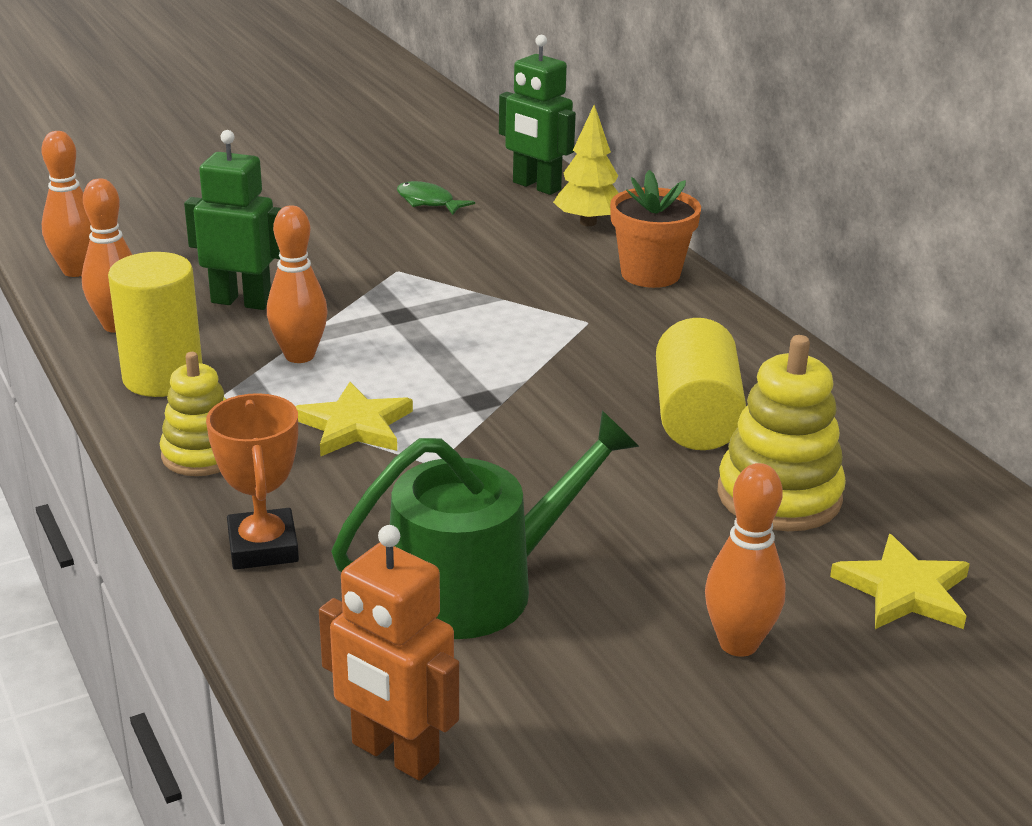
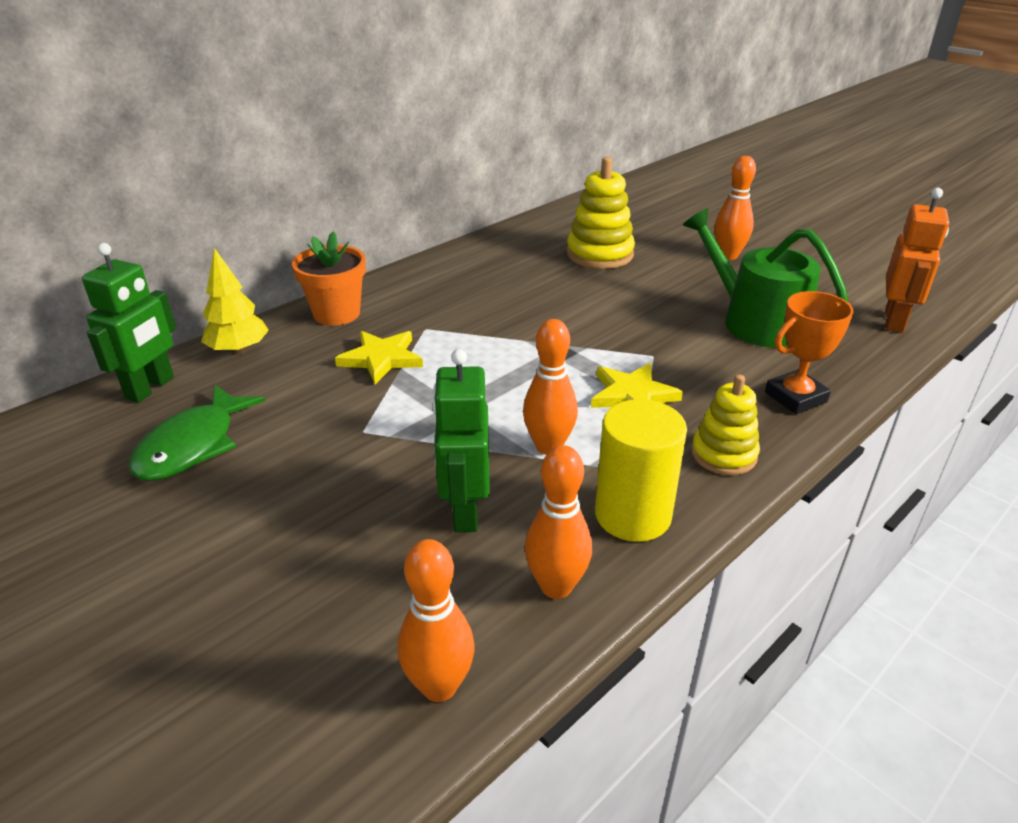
camera: 105 degrees left, 5 degrees up
green fish [397,181,475,215] -> green fish [129,385,265,481], size x1.68
yellow cylinder [656,318,746,450] -> none
yellow star [830,534,970,629] -> yellow star moved to [335,331,423,384]

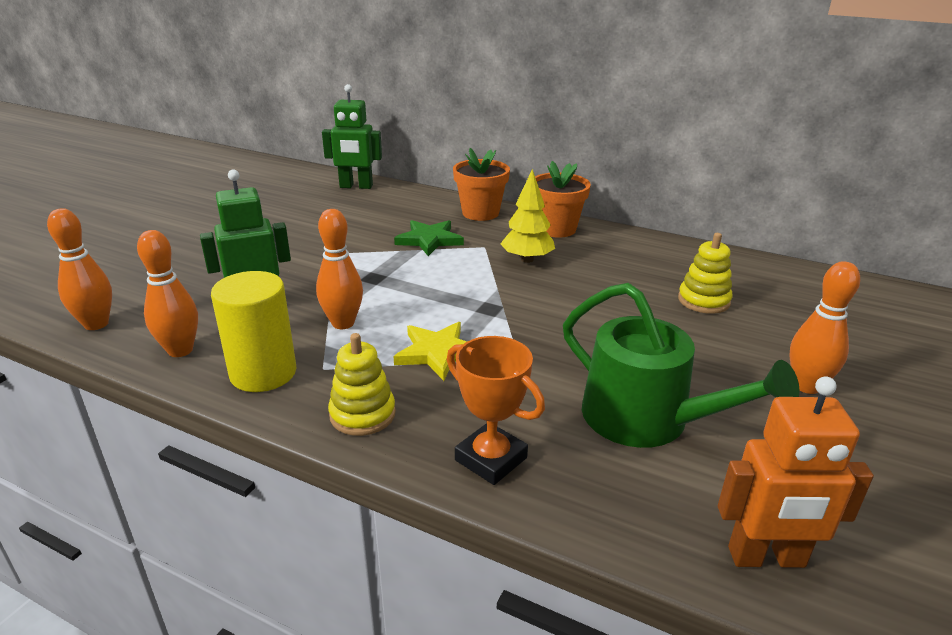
camera: 70 degrees right, 5 degrees down
green fish [129,385,265,481] -> none
yellow tree [201,248,269,355] -> yellow tree moved to [501,169,555,263]
yellow star [335,331,423,384] -> green star [394,220,464,256]
yellow stacking toy [567,157,635,269] -> yellow stacking toy [678,233,732,314], size x0.66
green watering can [683,208,849,348] -> green watering can turned 105 degrees clockwise [563,283,799,448]
none -> orange flower pot [535,161,591,238]

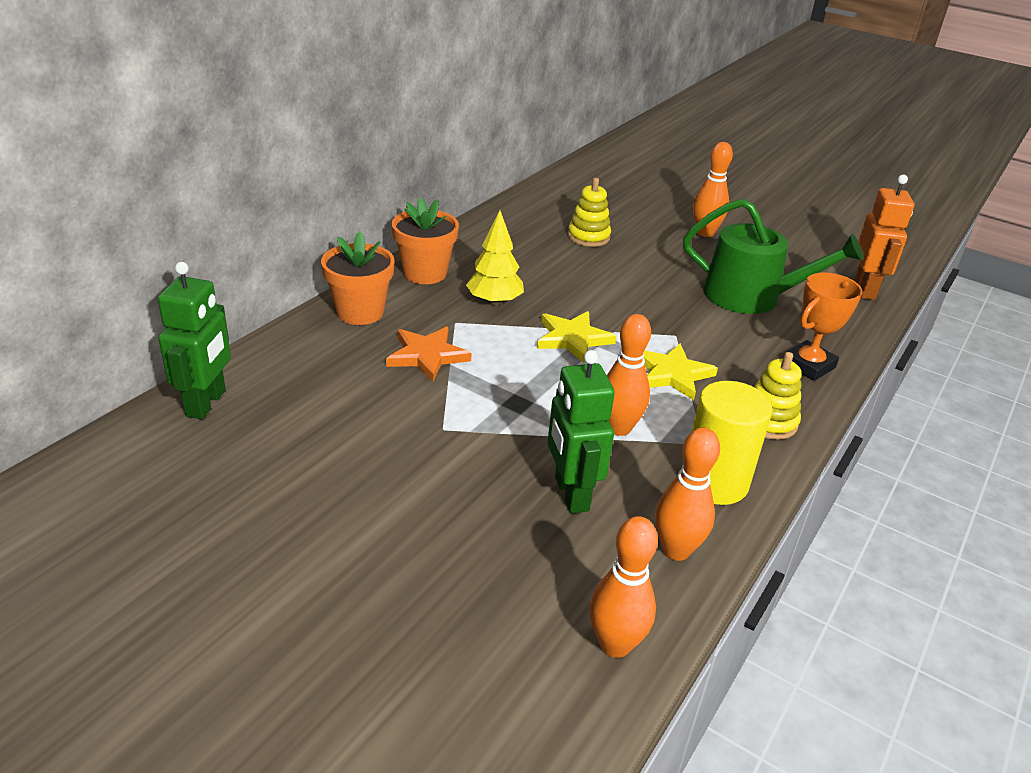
camera: 85 degrees left, 5 degrees up
green star [394,220,464,256] -> orange star [386,326,472,382]
green watering can [563,283,799,448] -> green watering can turned 60 degrees clockwise [683,198,864,314]
none -> yellow star [537,311,616,363]

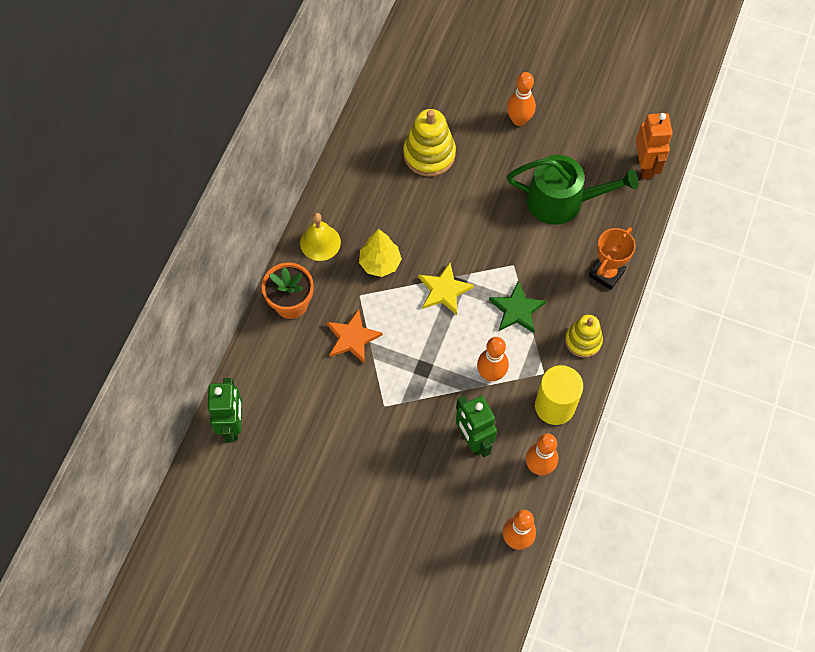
camera: 10 degrees left, 30 degrees up
orange flower pot [392,197,459,284] -> yellow bell [300,213,341,261]
yellow stacking toy [568,178,611,247] -> yellow stacking toy [403,109,456,176], size x1.51
yellow star [644,343,718,400] -> green star [489,281,546,333]

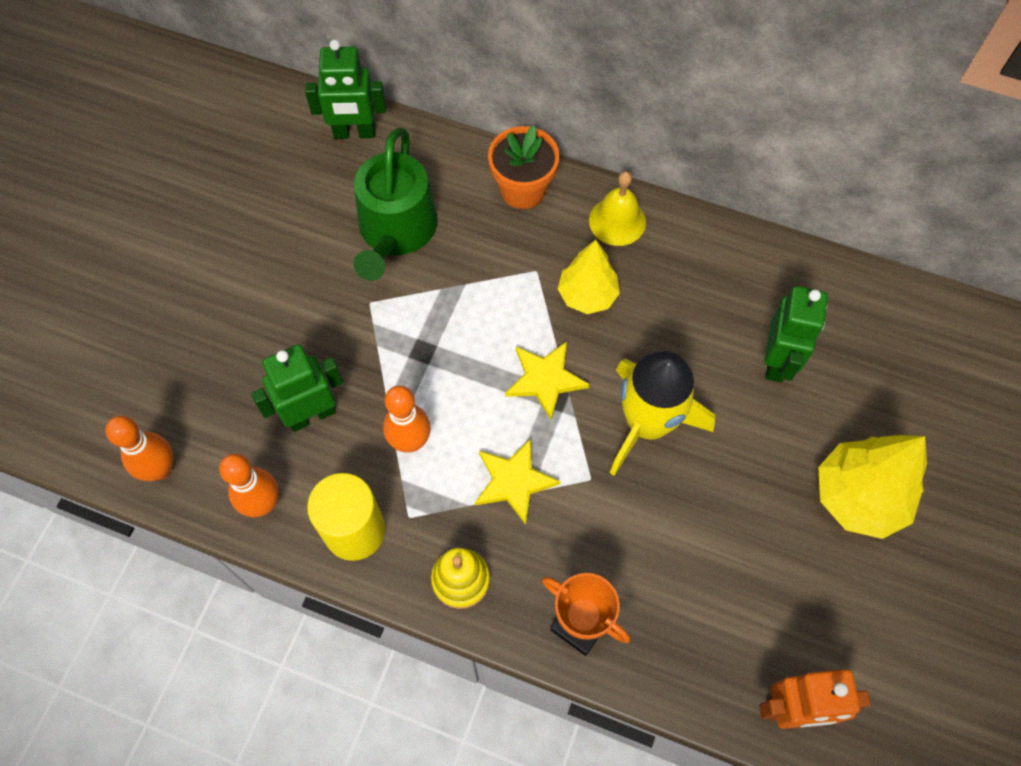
camera: 90 degrees right, 0 degrees up
orange star [326,309,383,364] -> none
yellow stacking toy [403,109,456,176] -> green robot [764,286,828,382]
green star [489,281,546,333] -> yellow star [475,438,561,525]
orange bowling pin [507,72,536,126] -> yellow tree [818,435,927,539]
green watering can [507,155,638,225] -> green watering can moved to [353,128,438,281]
none -> yellow rocket [610,351,715,476]

